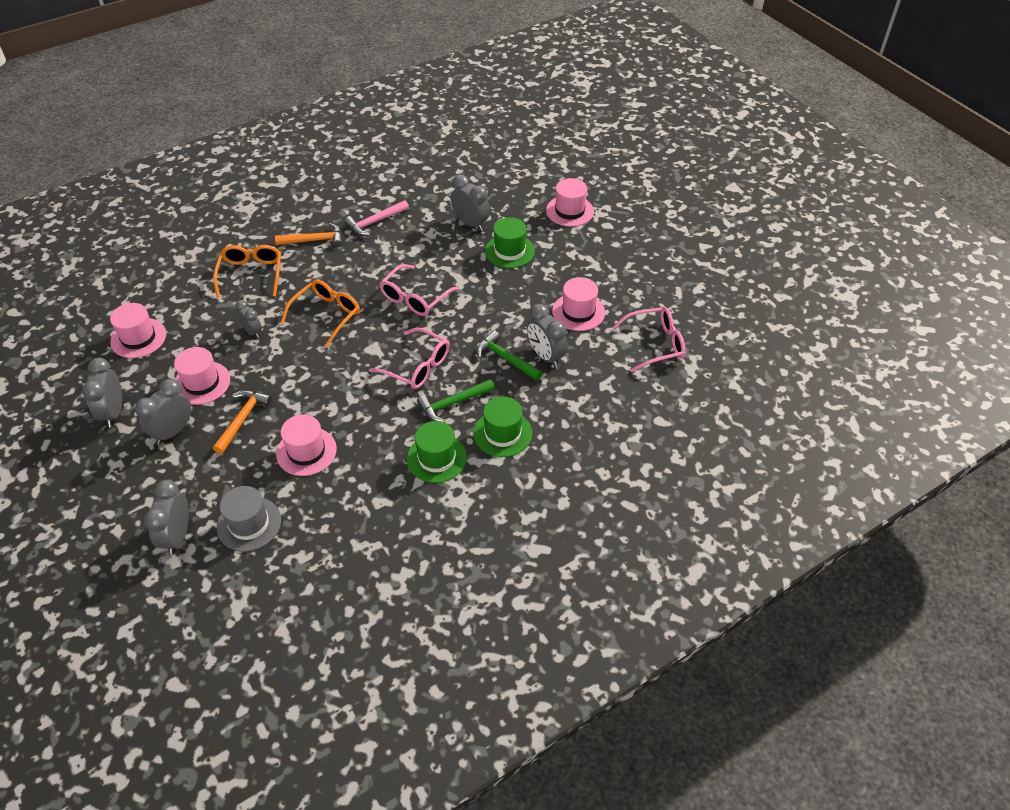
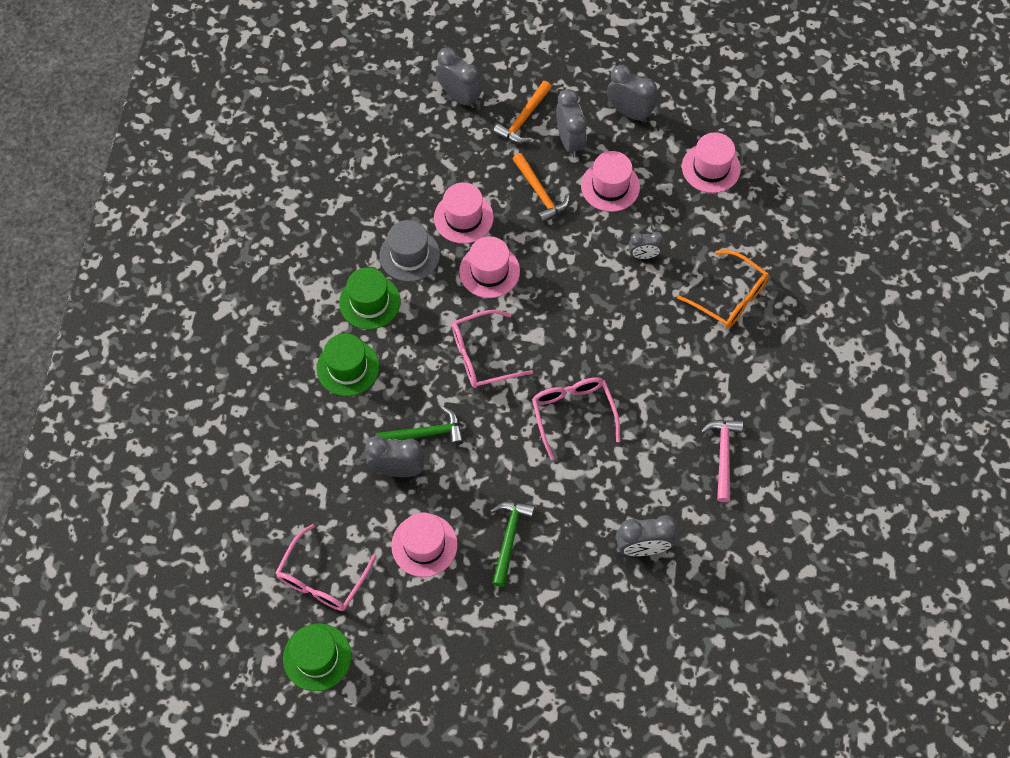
camera: 130 degrees right, 15 degrees up
grey hat [217,486,281,552] -> grey hat moved to [380,220,440,282]
orange hammer [275,223,343,247] -> orange hammer moved to [493,81,552,143]
orange glasses [281,279,360,348] -> none
green hammer [417,379,495,422] -> green hammer moved to [490,501,535,587]
green hat [485,217,535,268] -> green hat moved to [283,624,351,691]
pink hat [546,178,594,227] -> pink hat moved to [459,236,520,298]

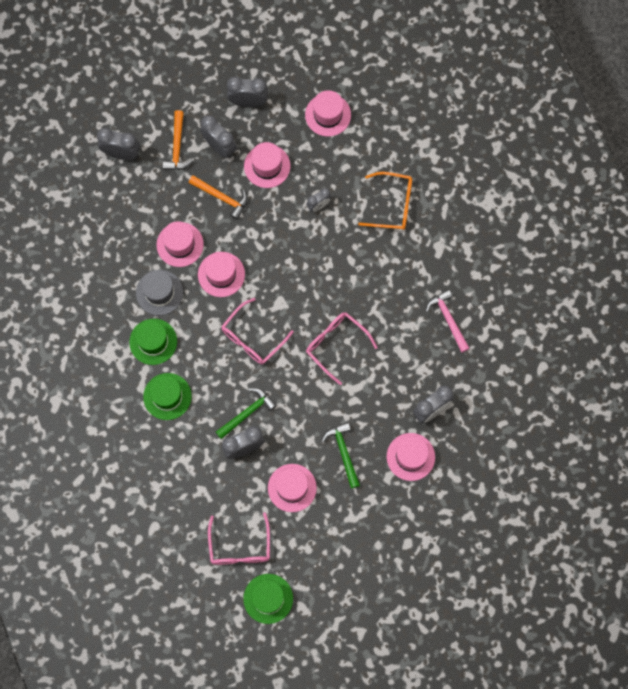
camera: 30 degrees left, 10 degrees up
none -> pink hat [387,433,435,481]

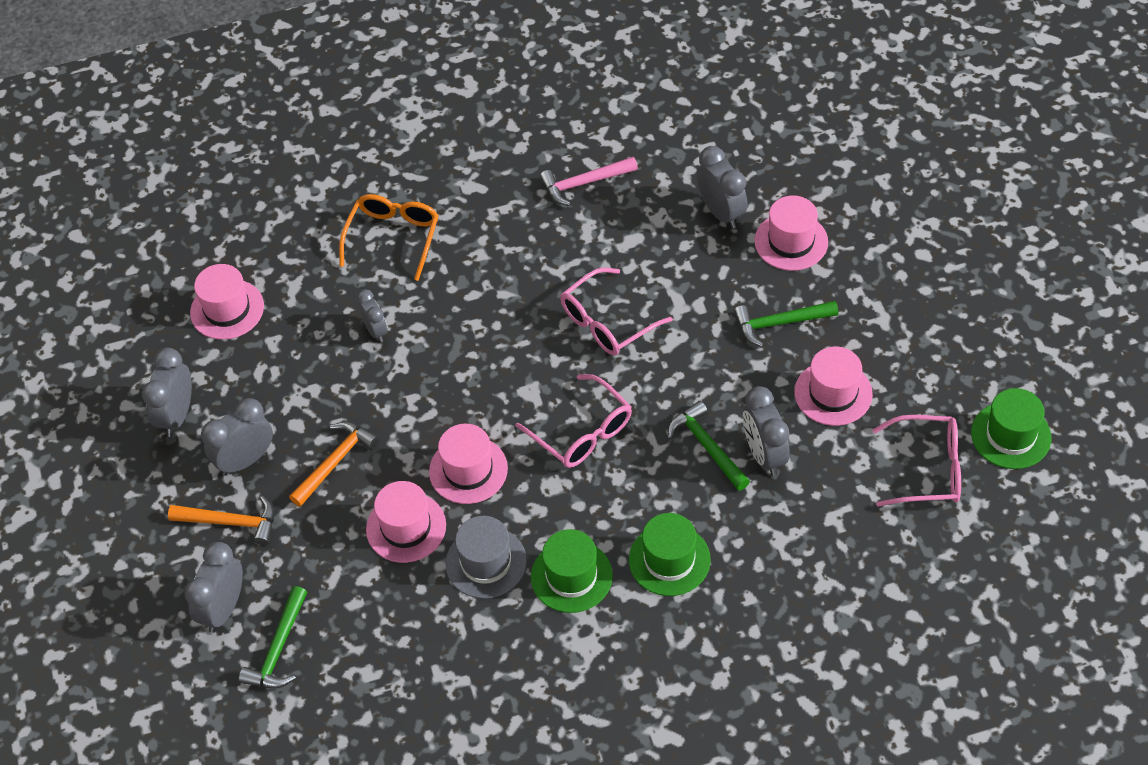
camera: 80 degrees left, 20 degrees down
pink hat [244,142,290,188] -> none
none -> green hammer [239,586,307,689]

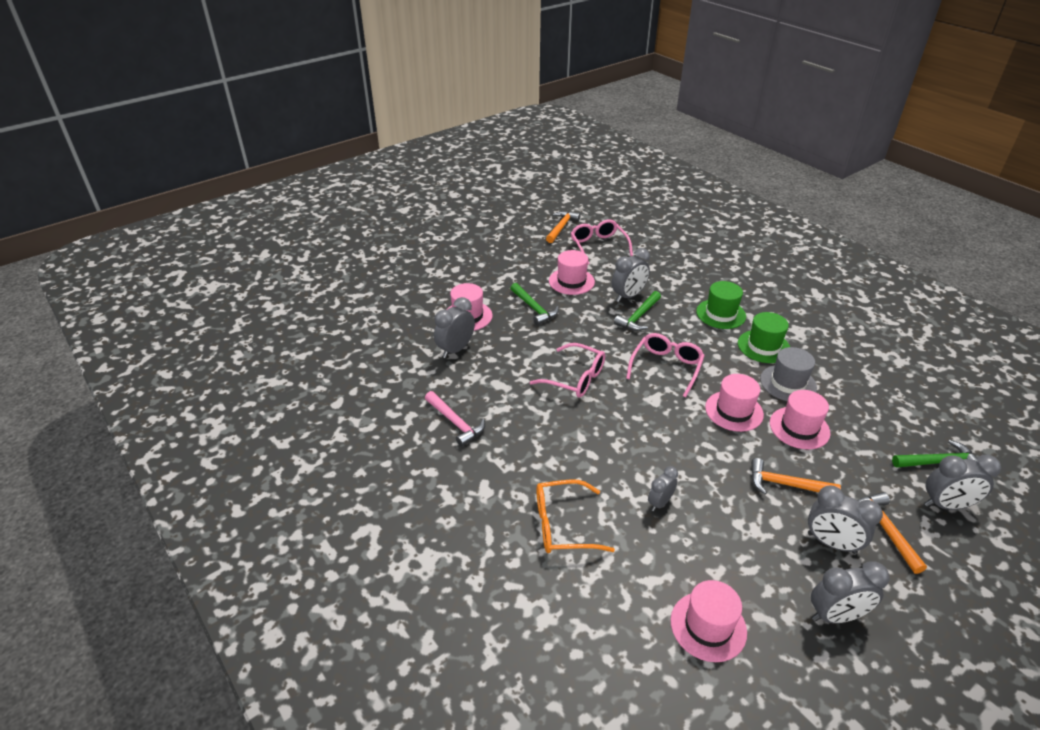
camera: 115 degrees left, 15 degrees down
green hat [971,388,1052,469] -> orange hammer [546,211,580,243]

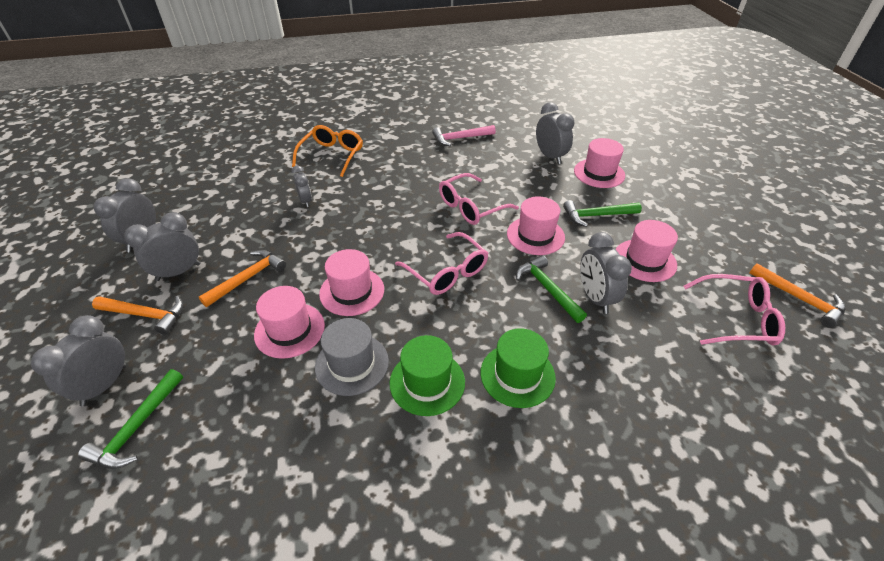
camera: 115 degrees right, 5 degrees up
pink hat [671,580,747,662] -> pink hat moved to [507,196,565,255]

